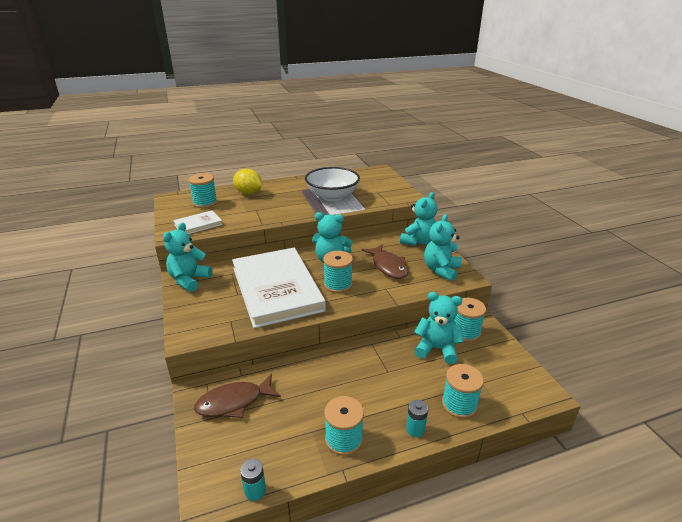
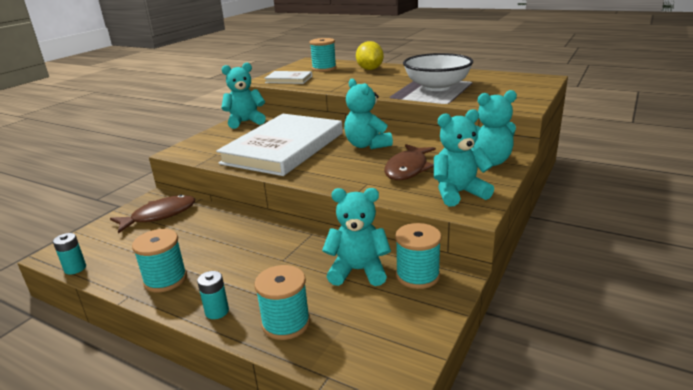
camera: 50 degrees right, 5 degrees down
brown fish [194,374,281,418] -> brown fish turned 120 degrees clockwise [110,195,195,233]
turquoise spool [323,251,353,293] -> none
turquoise teddy bear [414,292,464,364] -> turquoise teddy bear turned 60 degrees counterclockwise [322,188,391,286]

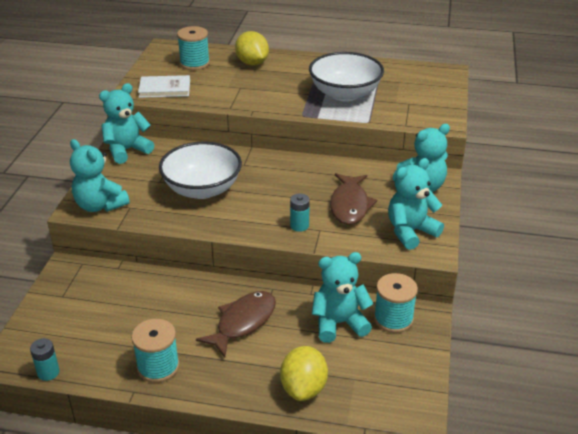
camera: 20 degrees left, 10 degrees up
brown fish [110,195,195,233] -> brown fish moved to [196,291,276,357]
turquoise battery [197,271,229,319] -> turquoise battery moved to [290,193,310,232]
white book [216,114,343,176] -> white bowl [159,142,242,199]
turquoise spool [255,265,310,340] -> yellow lemon [280,346,328,401]
turquoise teddy bear [344,78,393,149] -> turquoise teddy bear moved to [70,139,130,212]

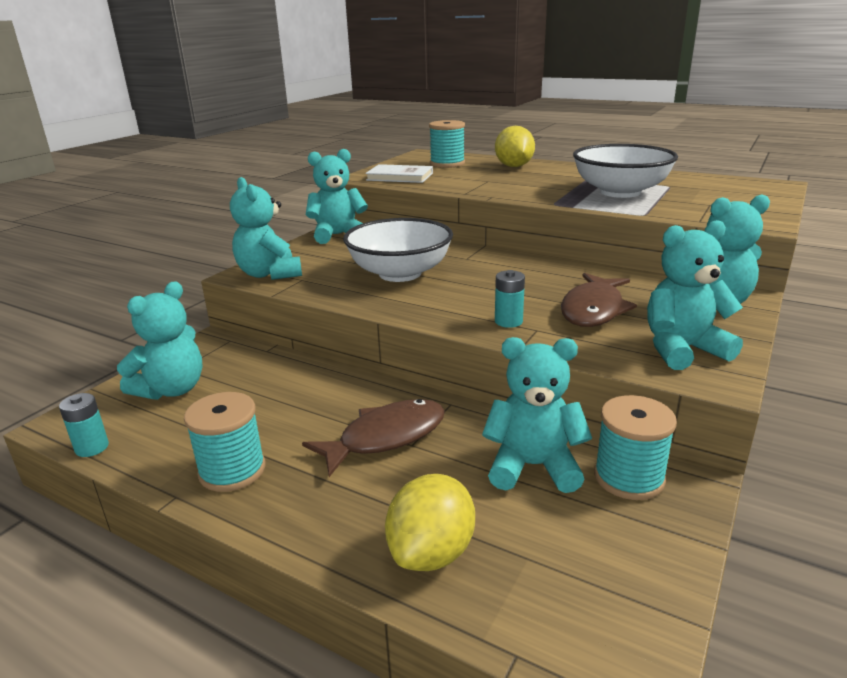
camera: 20 degrees right, 10 degrees down
none -> turquoise teddy bear [117,282,203,400]

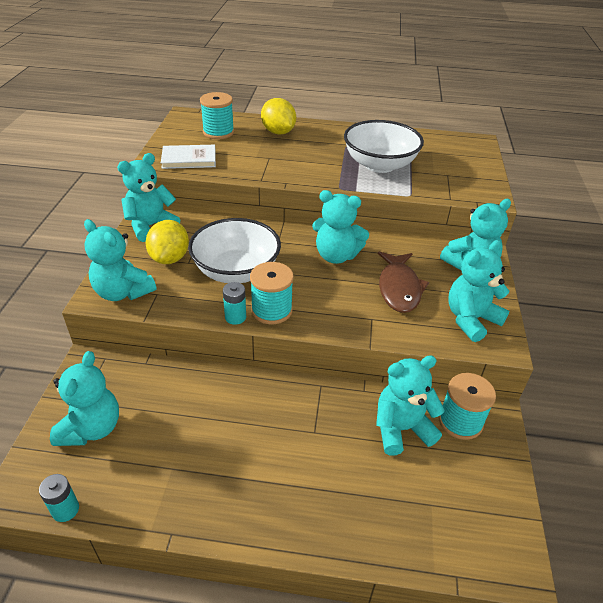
camera: 25 degrees left, 15 degrees up
turquoise spool [184,392,265,492] -> turquoise spool moved to [250,262,294,324]
brown fish [302,399,445,477] -> none
yellow lemon [385,474,475,571] -> yellow lemon moved to [145,220,189,264]
turquoise battery [495,270,525,328] -> turquoise battery moved to [223,282,246,325]
none -> turquoise teddy bear [312,190,369,264]

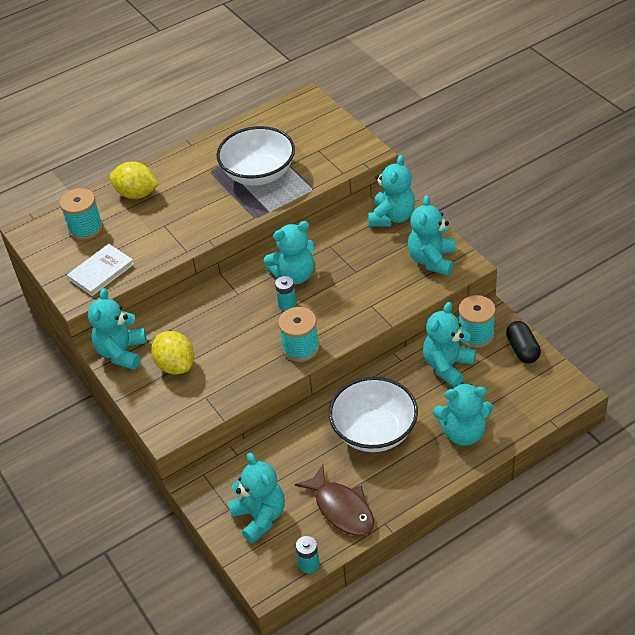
camera: 35 degrees left, 5 degrees up
turquoise teddy bear [84,219,156,301] -> turquoise teddy bear moved to [433,383,493,446]
white bowl [188,218,281,283] -> white bowl moved to [329,377,418,452]
turquoise battery [223,282,246,325] -> turquoise battery moved to [275,276,296,311]
brown fish [378,252,429,313] -> brown fish moved to [295,465,374,536]
none -> black capsule [506,321,541,363]

